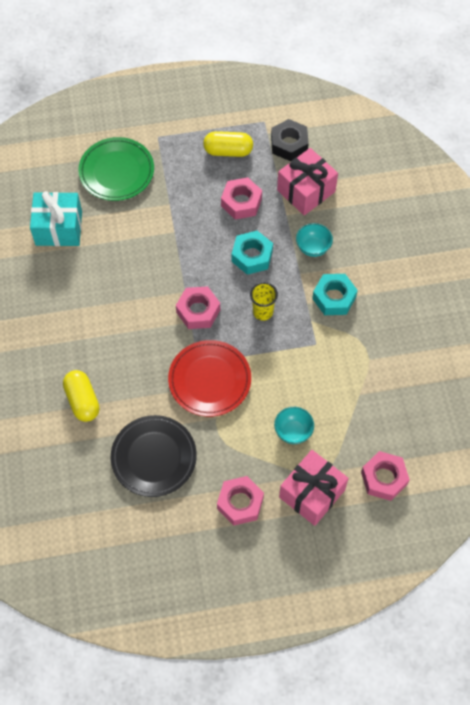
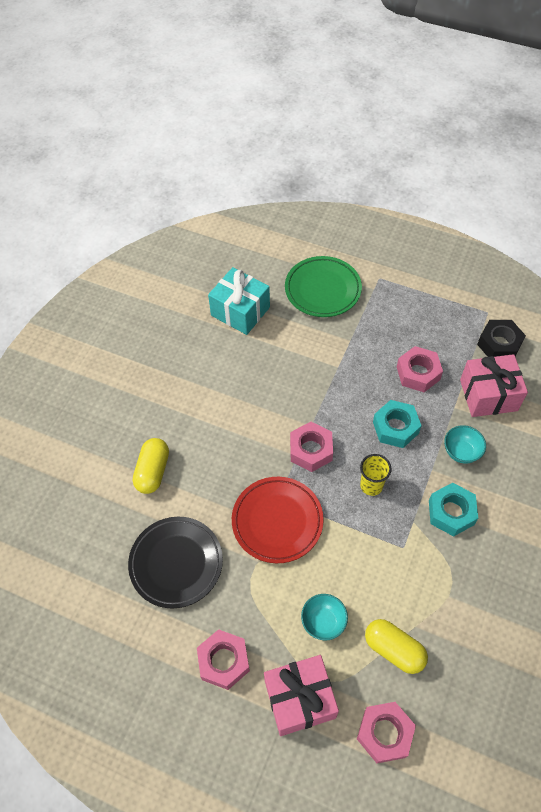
camera: 35 degrees right, 5 degrees down
yellow capsule [203,131,253,157] -> yellow capsule moved to [365,619,428,674]

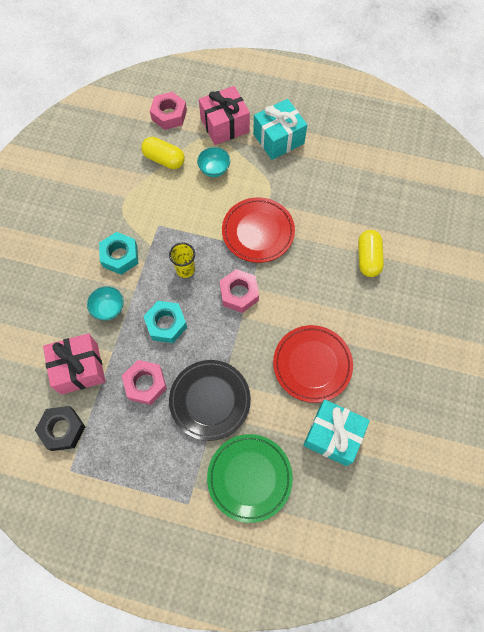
camera: 170 degrees right, 10 degrees up
black plate [128,517,223,608] -> black plate moved to [169,360,251,441]
pink nut [197,629,250,690] -> turquoise gift [253,99,307,160]
none -> red plate [273,325,353,403]

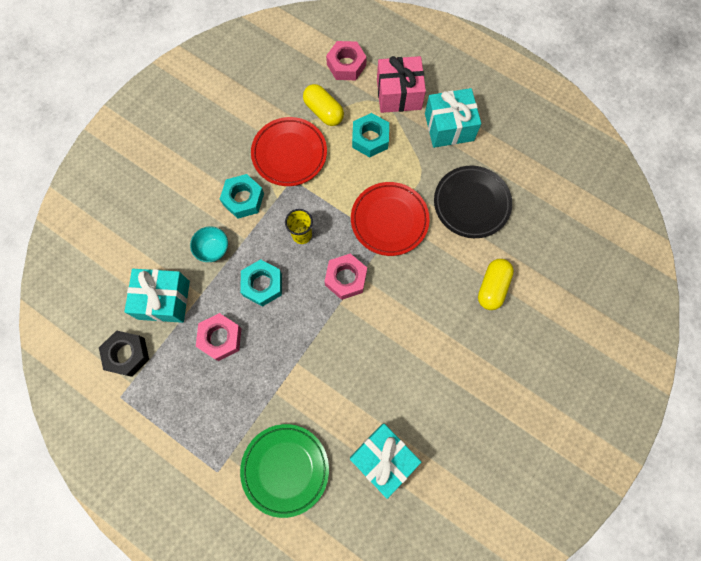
camera: 20 degrees right, 5 degrees up
pink gift [43,333,106,395] -> turquoise gift [124,269,190,323]
black plate [169,360,251,441] -> black plate moved to [434,166,512,238]
turquoise bowl [197,147,230,177] -> turquoise nut [352,113,389,157]
red plate [273,325,353,403] -> red plate moved to [251,117,327,186]

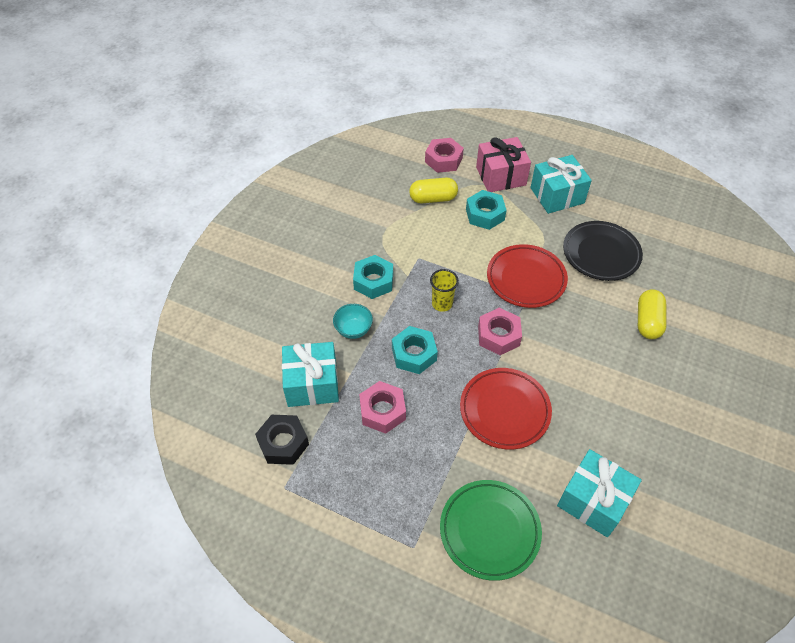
camera: 10 degrees left, 20 degrees down
red plate [251,117,327,186] -> red plate moved to [460,368,552,449]
yellow capsule [303,84,344,126] -> yellow capsule turned 45 degrees counterclockwise [409,178,458,203]

